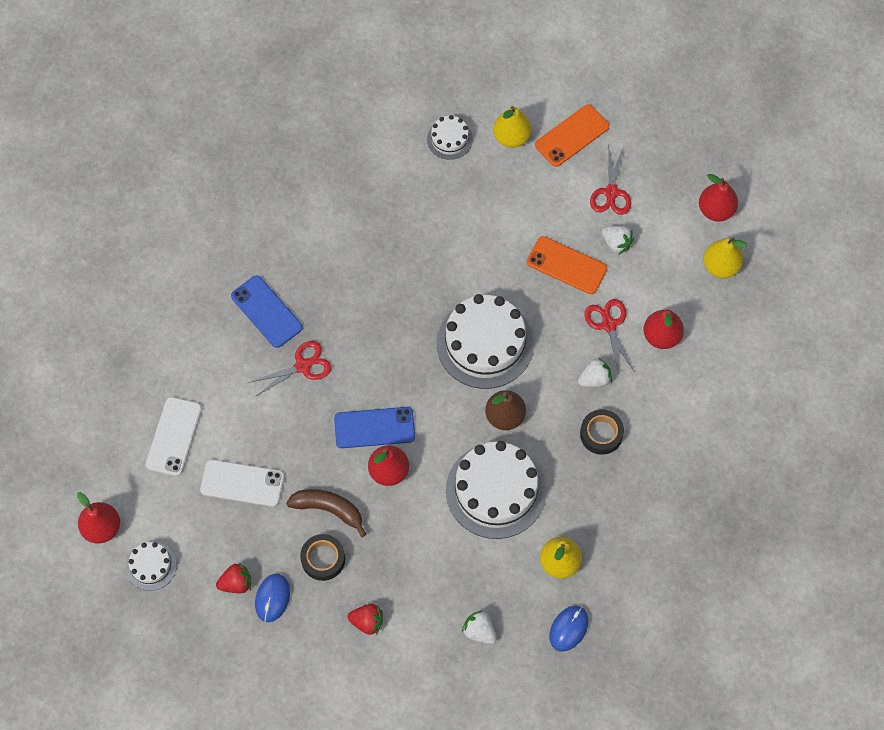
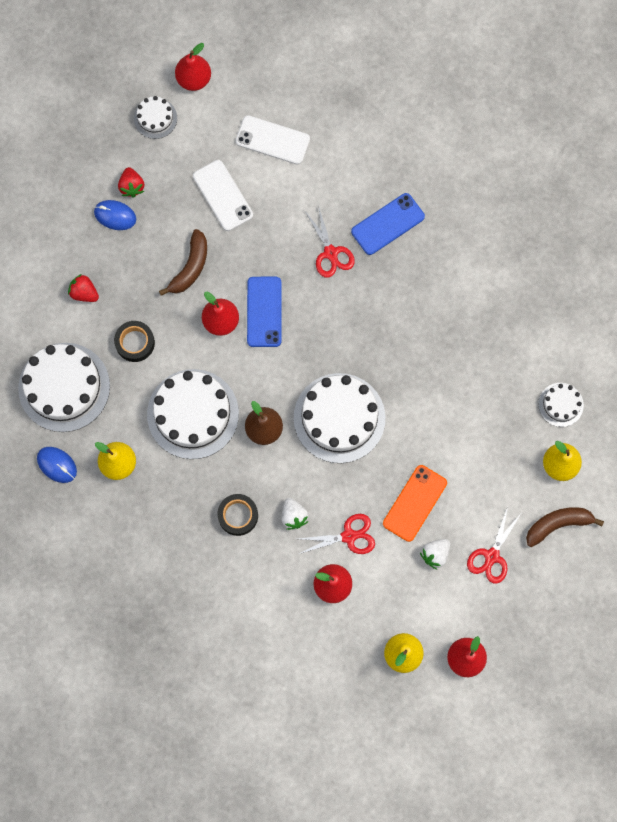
camera: 95 degrees right, 10 degrees up
white phone [200,459,284,507] -> white phone turned 45 degrees counterclockwise [193,160,253,231]
black tape [300,534,345,581] -> black tape moved to [114,321,155,362]
red strawberry [347,604,383,635] -> red strawberry turned 105 degrees clockwise [68,274,99,302]
white strawberry [462,611,497,644] -> white cake [18,343,110,432]
orange phone [535,104,609,167] -> brown banana [526,507,604,547]
red scissors [590,144,631,215] -> red scissors turned 75 degrees counterclockwise [467,507,521,584]

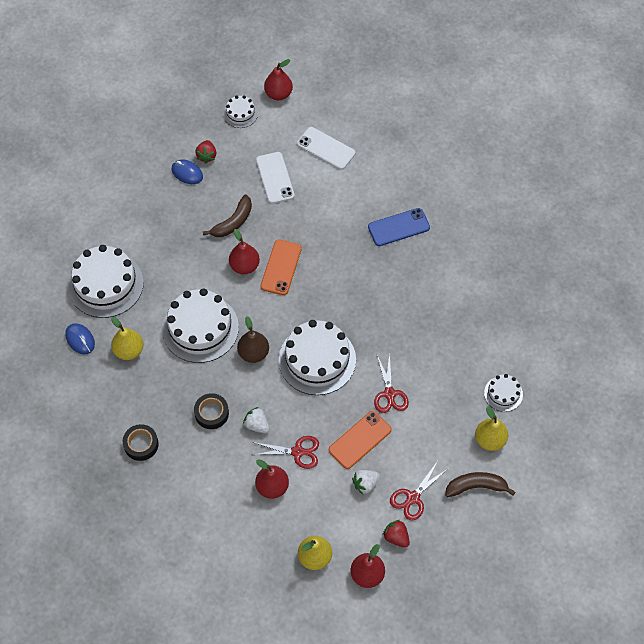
camera: 15 degrees right, 15 degrees down
red strawberry [68,274,99,302] -> red strawberry moved to [383,520,410,548]
black tape [114,321,155,362] -> black tape moved to [122,424,159,461]
blue phone [247,277,282,347] -> orange phone [261,239,302,295]
white strawberry [281,498,309,530] -> white strawberry turned 135 degrees clockwise [243,407,269,433]
red scissors [305,205,355,278] -> red scissors moved to [374,353,409,413]

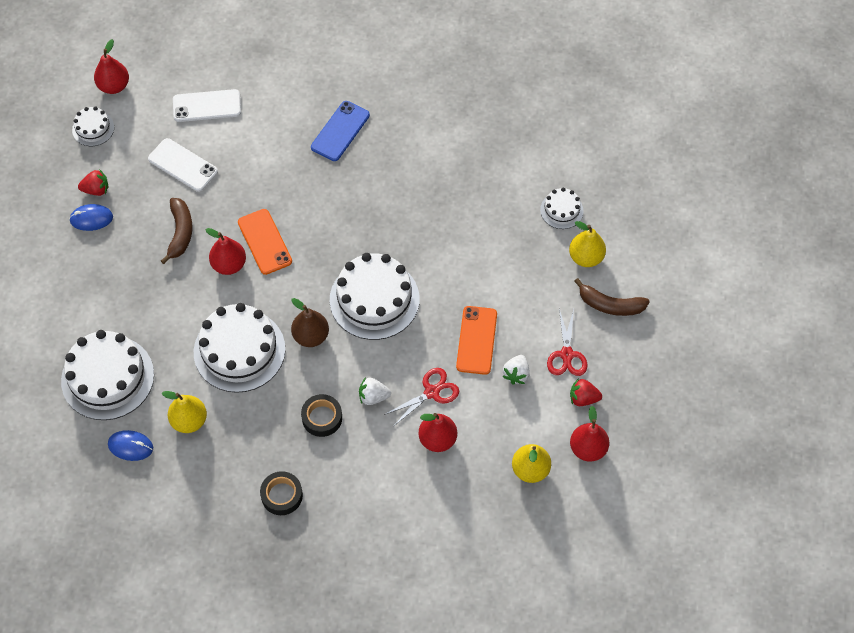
camera: 40 degrees left, 0 degrees up
red strawberry [195,140,217,163] -> red strawberry turned 60 degrees counterclockwise [78,169,109,196]
red scissors [374,353,409,413] -> none
brown banana [445,472,515,497] -> brown banana turned 120 degrees counterclockwise [574,278,650,316]

